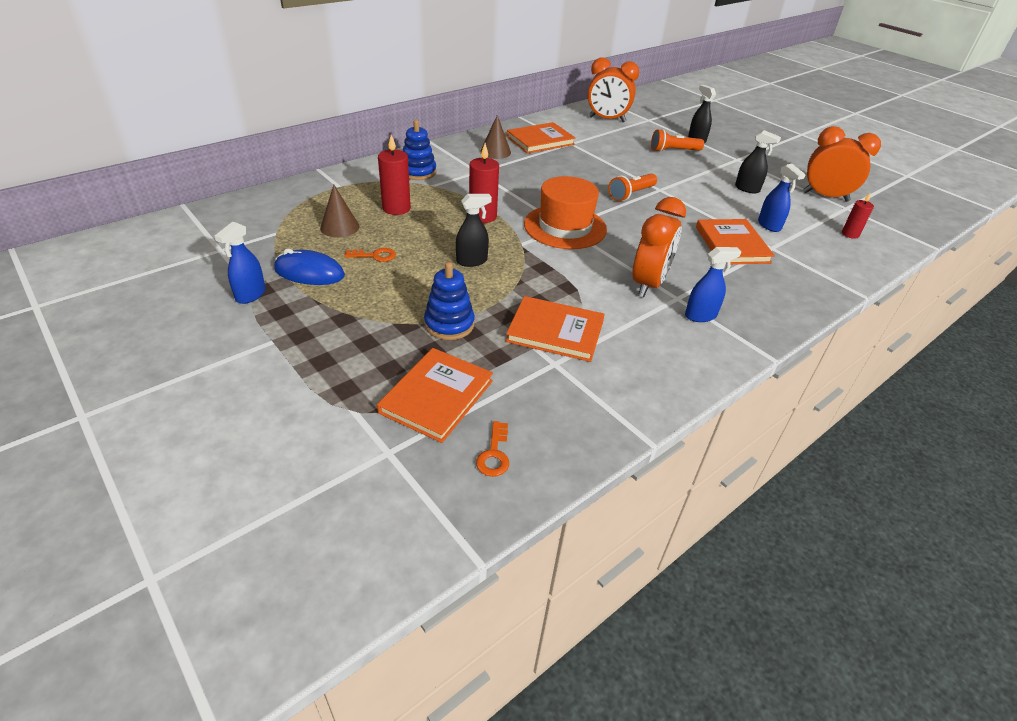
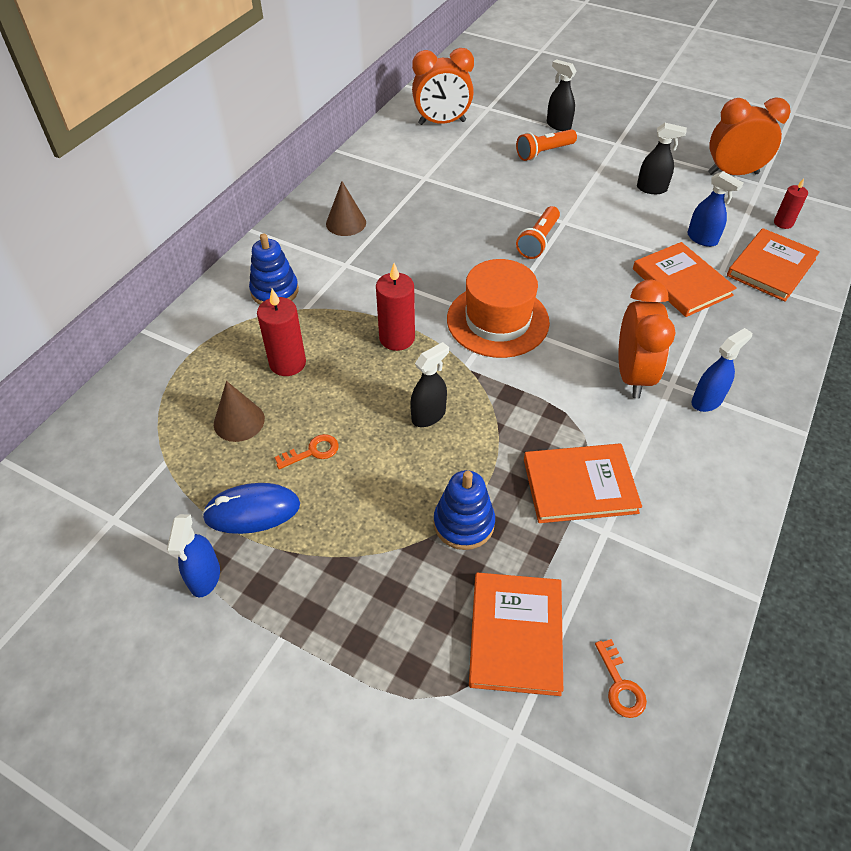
camera: 20 degrees left, 10 degrees up
orange book [507,122,575,154] -> orange book moved to [727,228,820,302]

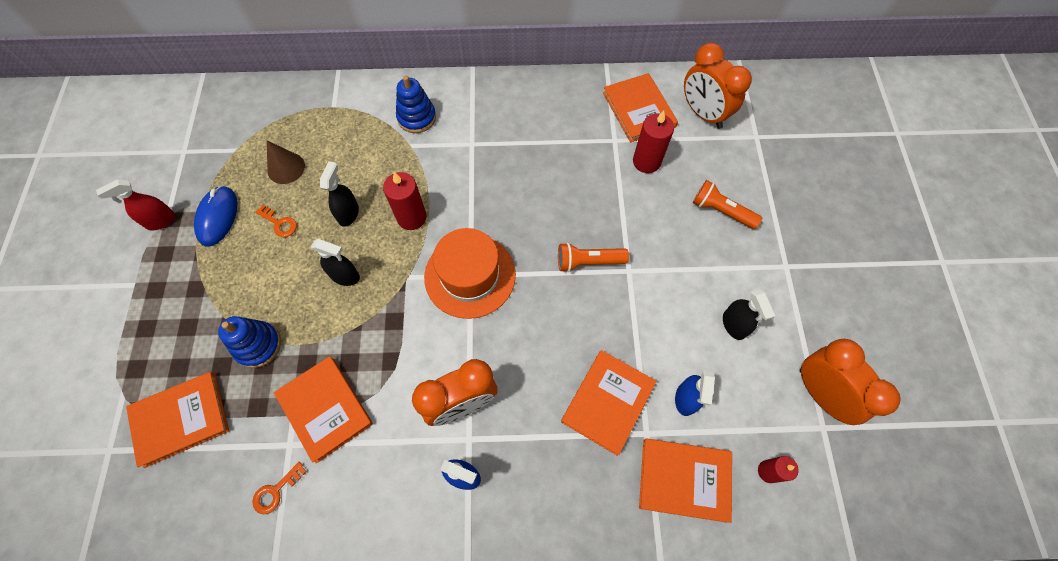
camera: 60 degrees right, 15 degrees up
blue spray bottle [167,514,220,598] -> red spray bottle [96,179,175,231]
blue mouse [202,483,300,534] -> blue mouse turned 45 degrees clockwise [194,186,237,247]
red candle [257,289,306,376] -> red candle moved to [633,111,674,173]
brown cone [326,181,366,236] -> none
black spray bottle [547,59,577,131] -> black spray bottle moved to [320,161,359,227]
orange key [595,639,647,718] -> orange key moved to [252,462,307,514]
none -> orange book [603,73,678,142]

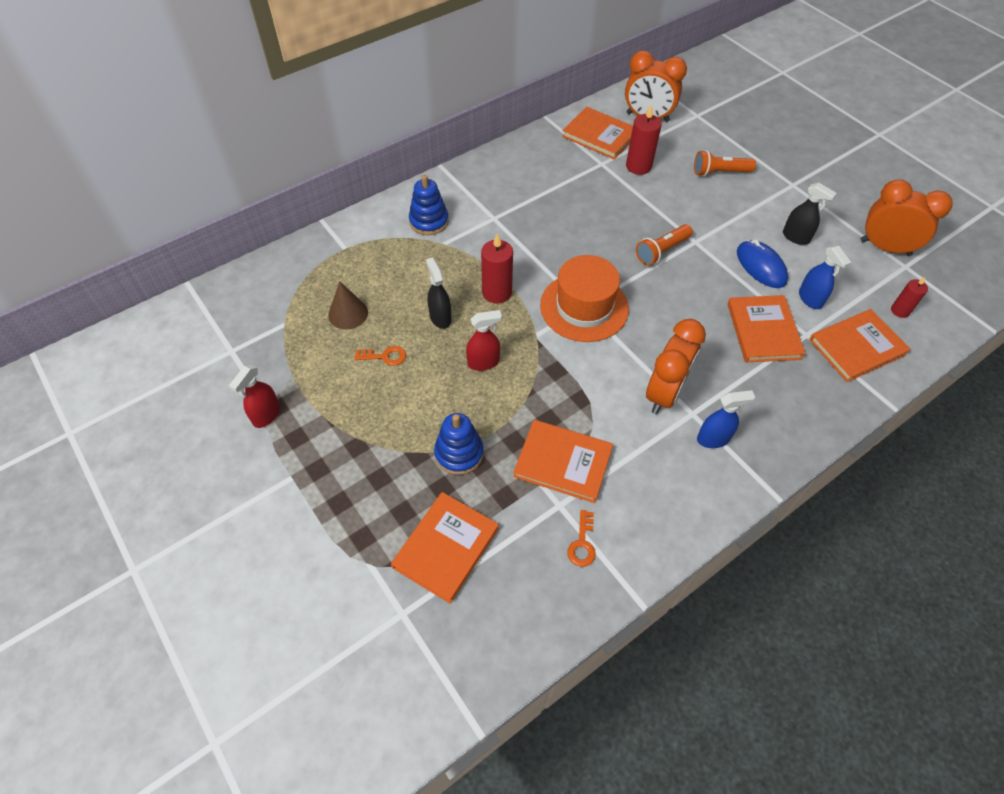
camera: 35 degrees left, 10 degrees down
blue mouse [194,186,237,247] -> blue mouse moved to [737,239,788,288]
black spray bottle [311,239,360,286] -> red spray bottle [466,310,502,371]

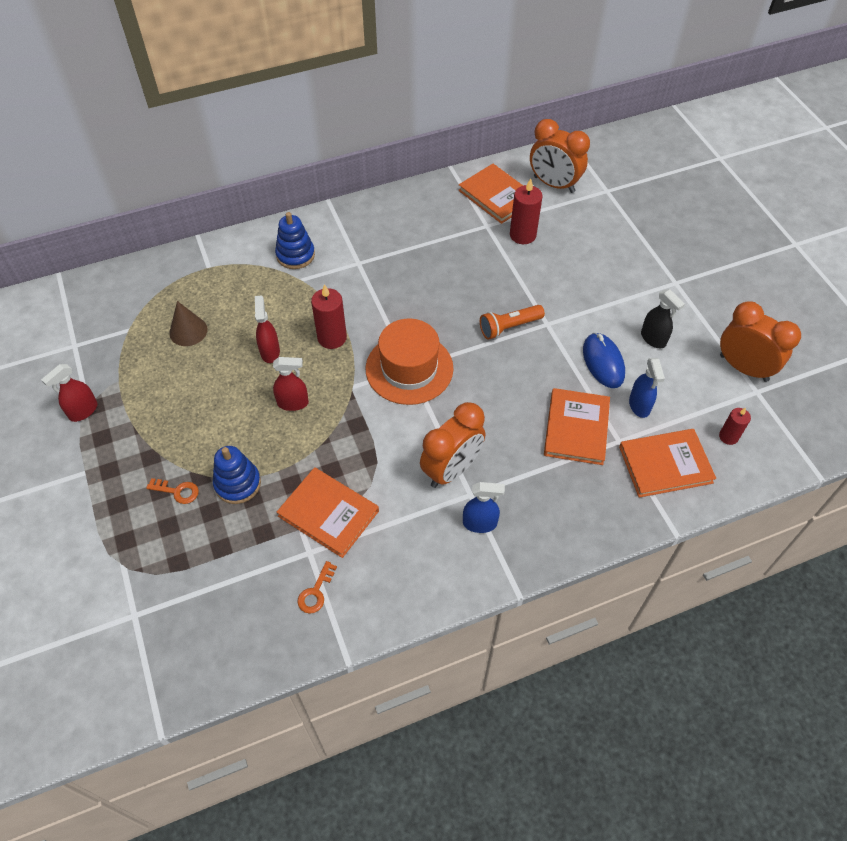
camera: 15 degrees right, 0 degrees up
orange key [354,346,406,366] -> orange key moved to [146,478,199,504]
orange book [391,492,499,604] -> none
black spray bottle [426,257,451,329] -> red spray bottle [255,295,280,363]
orange flashlight [694,150,756,177] -> none

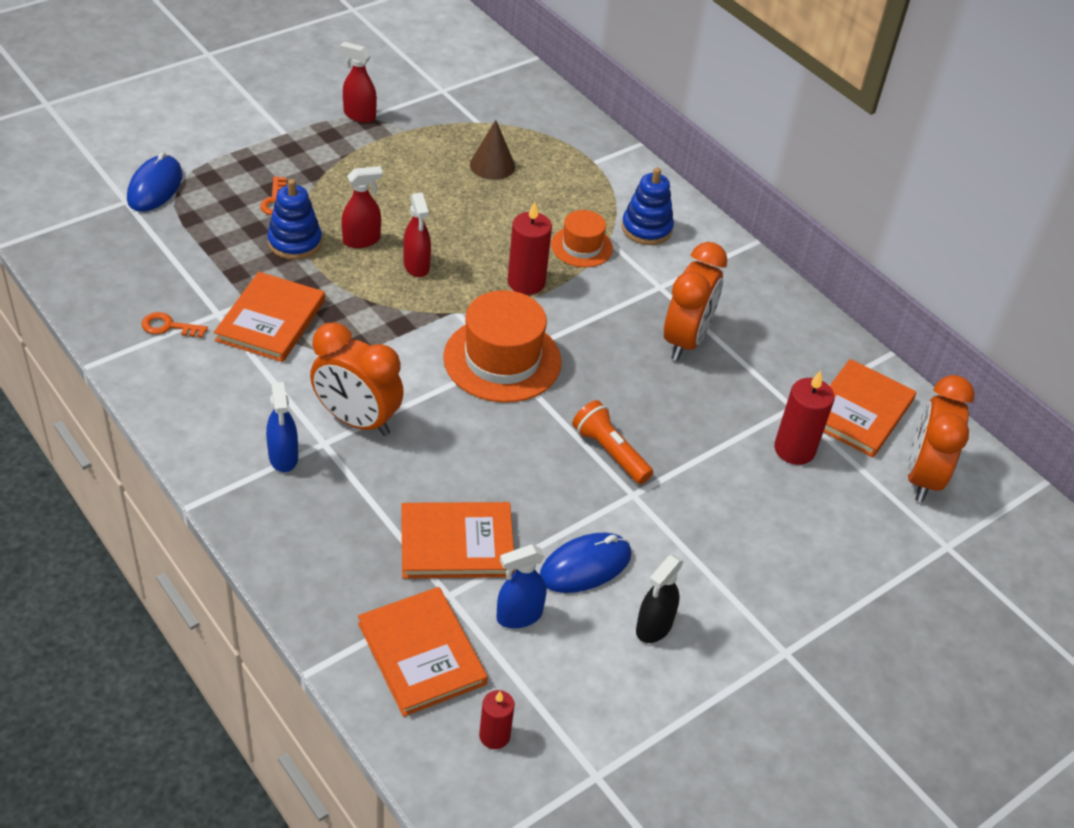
camera: 70 degrees right, 10 degrees down
red spray bottle [255,295,280,363] -> red spray bottle moved to [341,166,383,248]
orange clock [720,301,801,382] -> orange clock moved to [664,242,727,361]
none -> blue mouse [127,152,183,212]
none -> orange hat [551,210,613,267]

